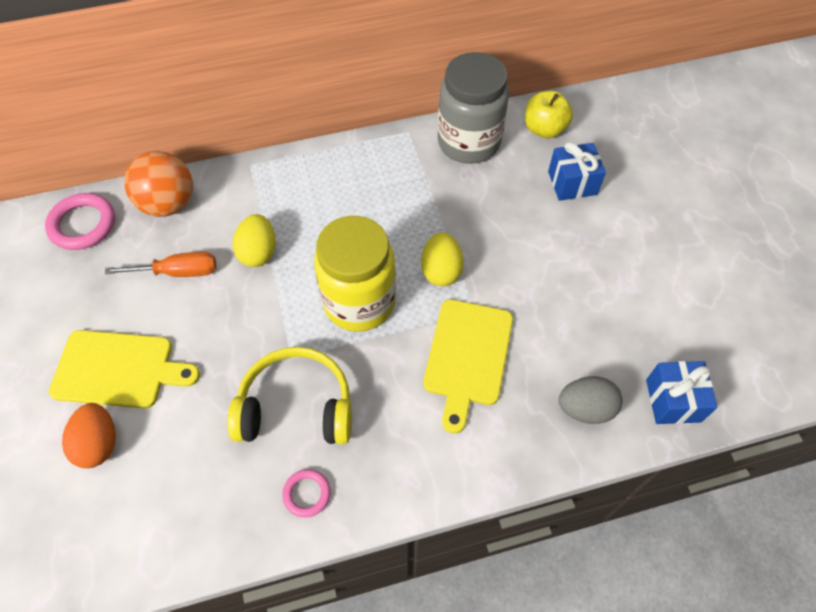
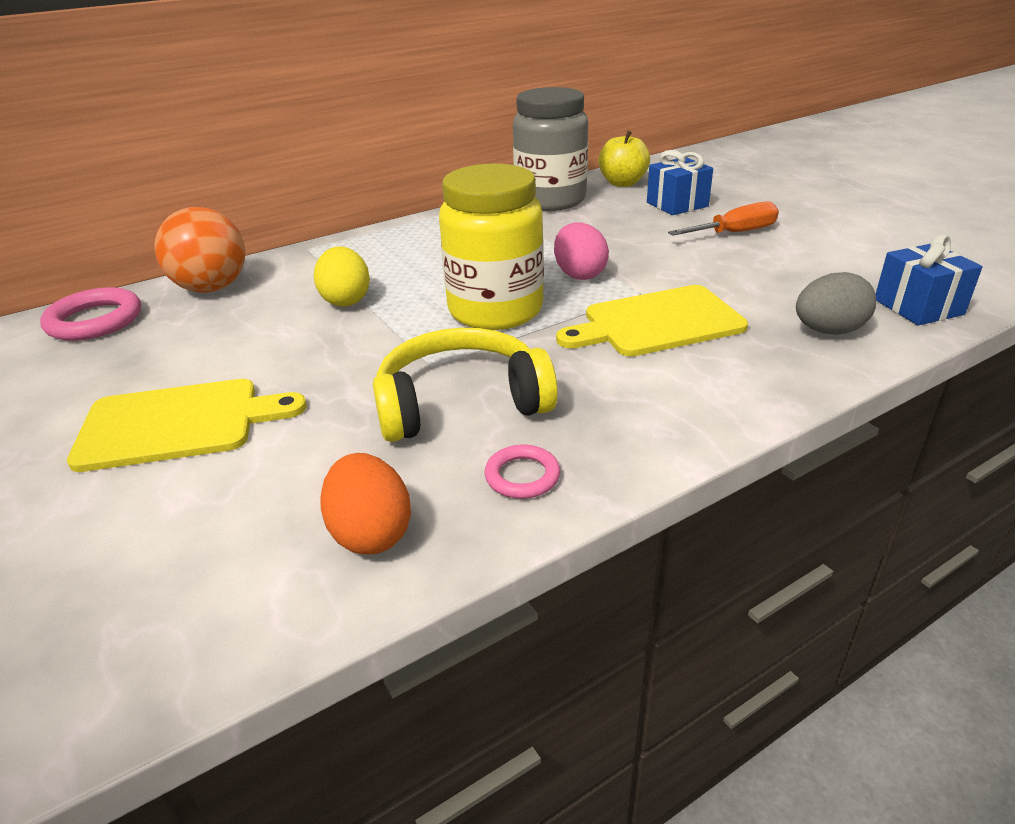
camera: 15 degrees left, 25 degrees down
orange egg [62,403,116,468] -> orange egg moved to [320,453,411,554]
orange screwdriver [105,252,216,277] -> orange screwdriver moved to [668,201,779,236]
yellow egg [421,232,464,286] -> pink egg [554,222,609,280]
yellow cutting board [423,299,513,434] -> yellow cutting board turned 75 degrees clockwise [556,285,748,356]

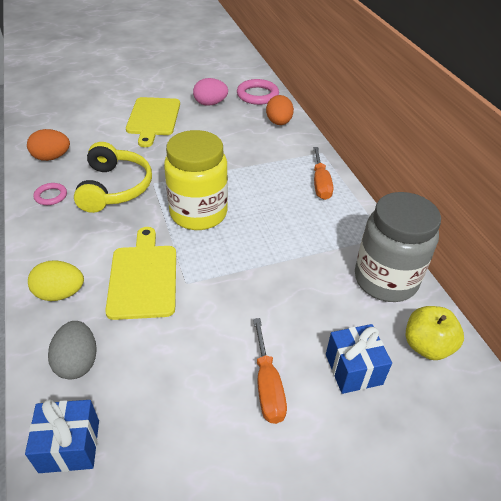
camera: 100 degrees right, 10 degrees up
orange ball [154,207,245,293] -> orange egg [266,95,294,125]
yellow egg [314,247,370,306] -> yellow egg moved to [28,260,84,301]
pink egg [554,222,609,280] -> pink egg moved to [193,78,228,106]
none -> orange screwdriver [313,147,333,200]

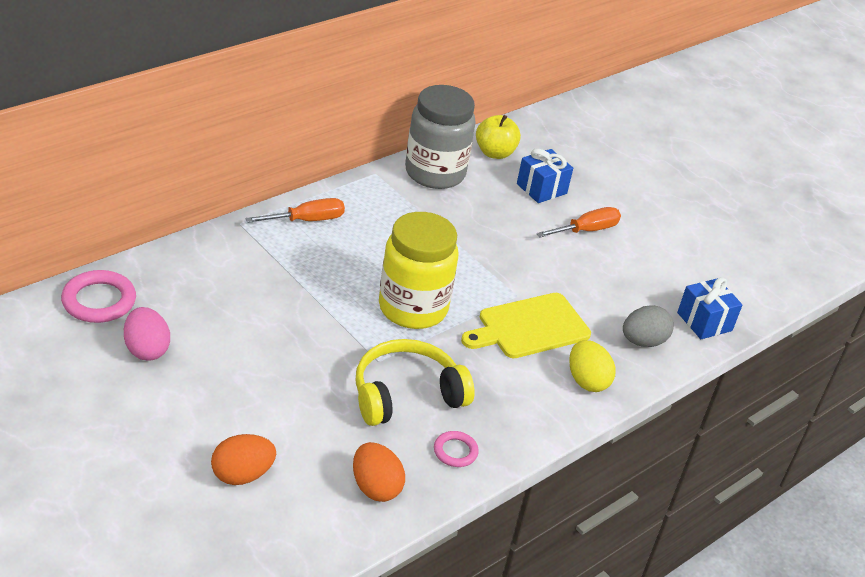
camera: 115 degrees left, 5 degrees down
yellow cutting board [126,97,180,147] -> none
orange egg [266,95,294,125] -> orange egg moved to [211,434,276,485]

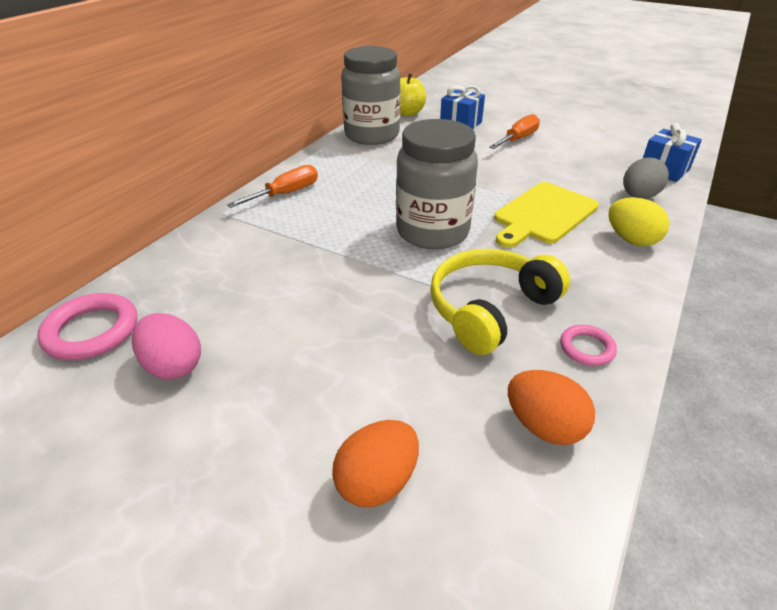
camera: 15 degrees left, 0 degrees up
yellow jar [379,212,458,329] -> grey jar [396,119,478,249]

